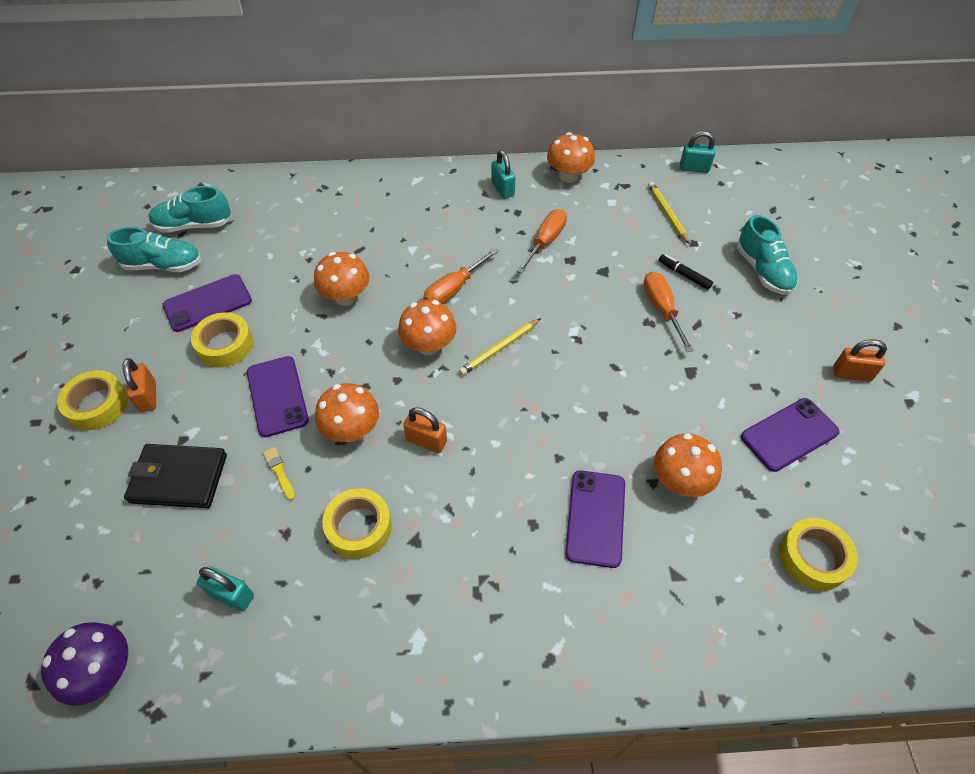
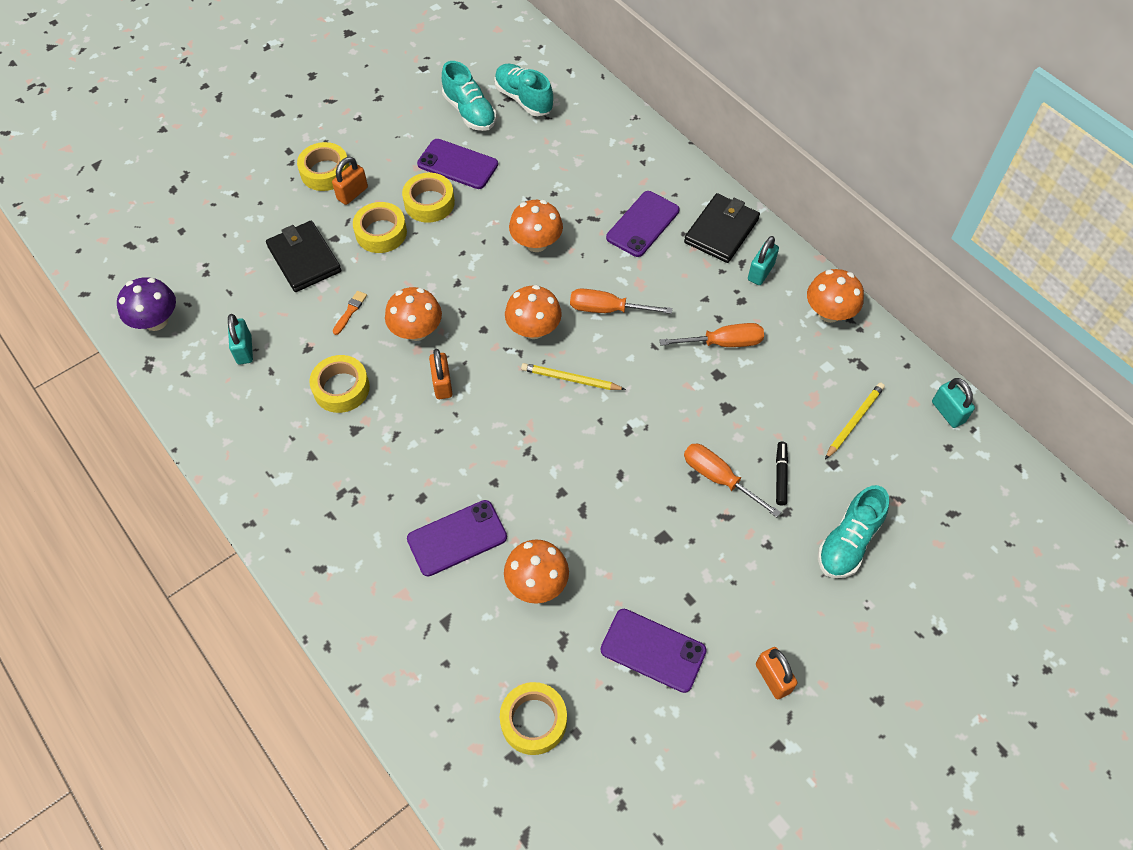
camera: 55 degrees right, 5 degrees up
purple phone [247,356,309,437] -> purple phone moved to [606,191,680,257]
yellow brush [263,447,295,500] -> orange brush [333,291,367,335]
orange screwdriver [643,271,694,352] -> orange screwdriver turned 90 degrees counterclockwise [684,444,781,518]
none -> yellow tape [353,202,407,253]
none -> black wallet [684,193,760,263]

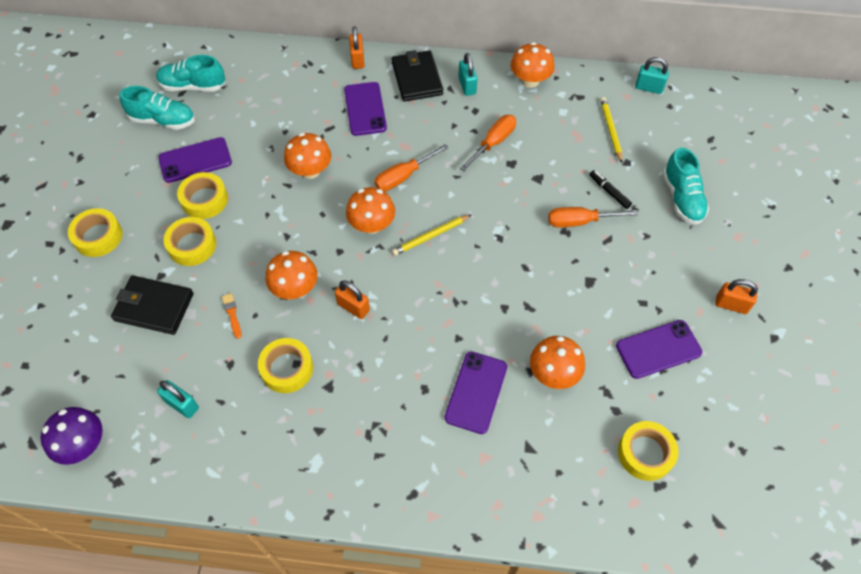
camera: 45 degrees left, 0 degrees up
orange padlock [332,157,368,205] -> orange padlock moved to [349,26,365,69]

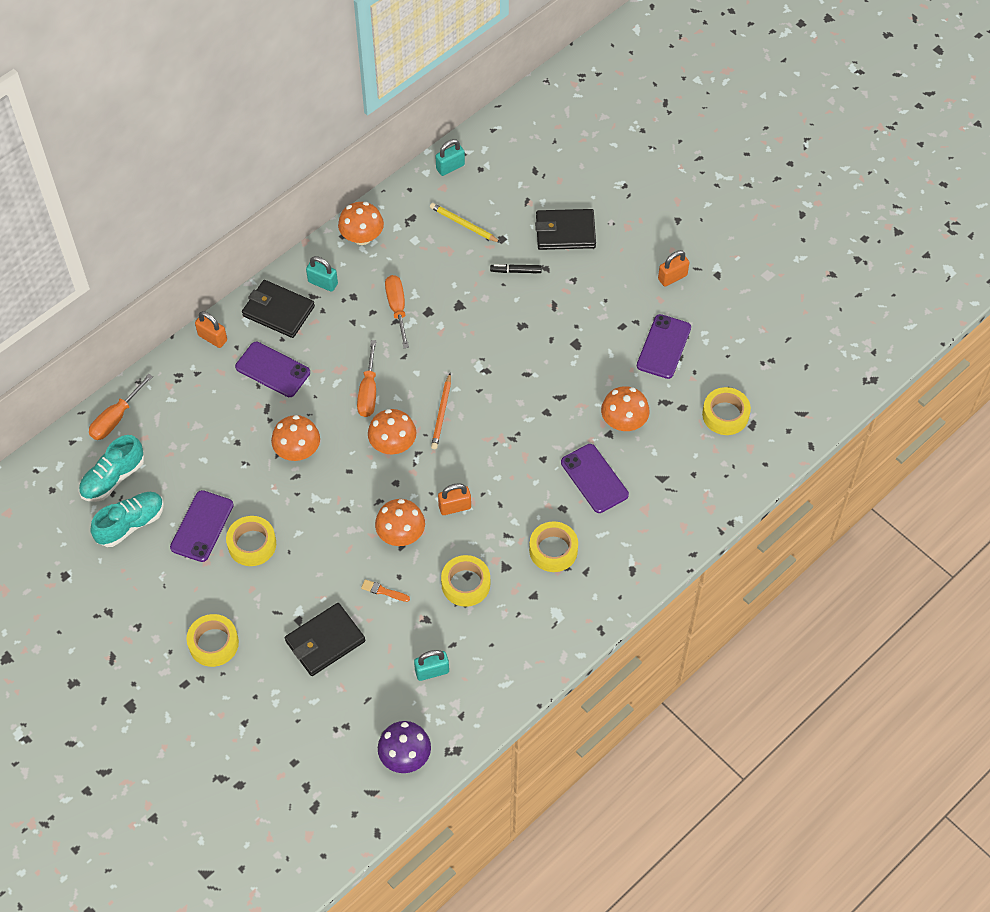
camera: 50 degrees left, 0 degrees up
yellow tape [164,217,216,266] -> yellow tape moved to [529,522,578,572]
yellow pencil [392,215,471,256] -> orange pencil [431,373,451,449]
orange screwdriver [548,207,638,228] -> orange screwdriver moved to [89,374,153,440]
turquoise shoe [663,148,709,225] -> black wallet [535,209,596,250]

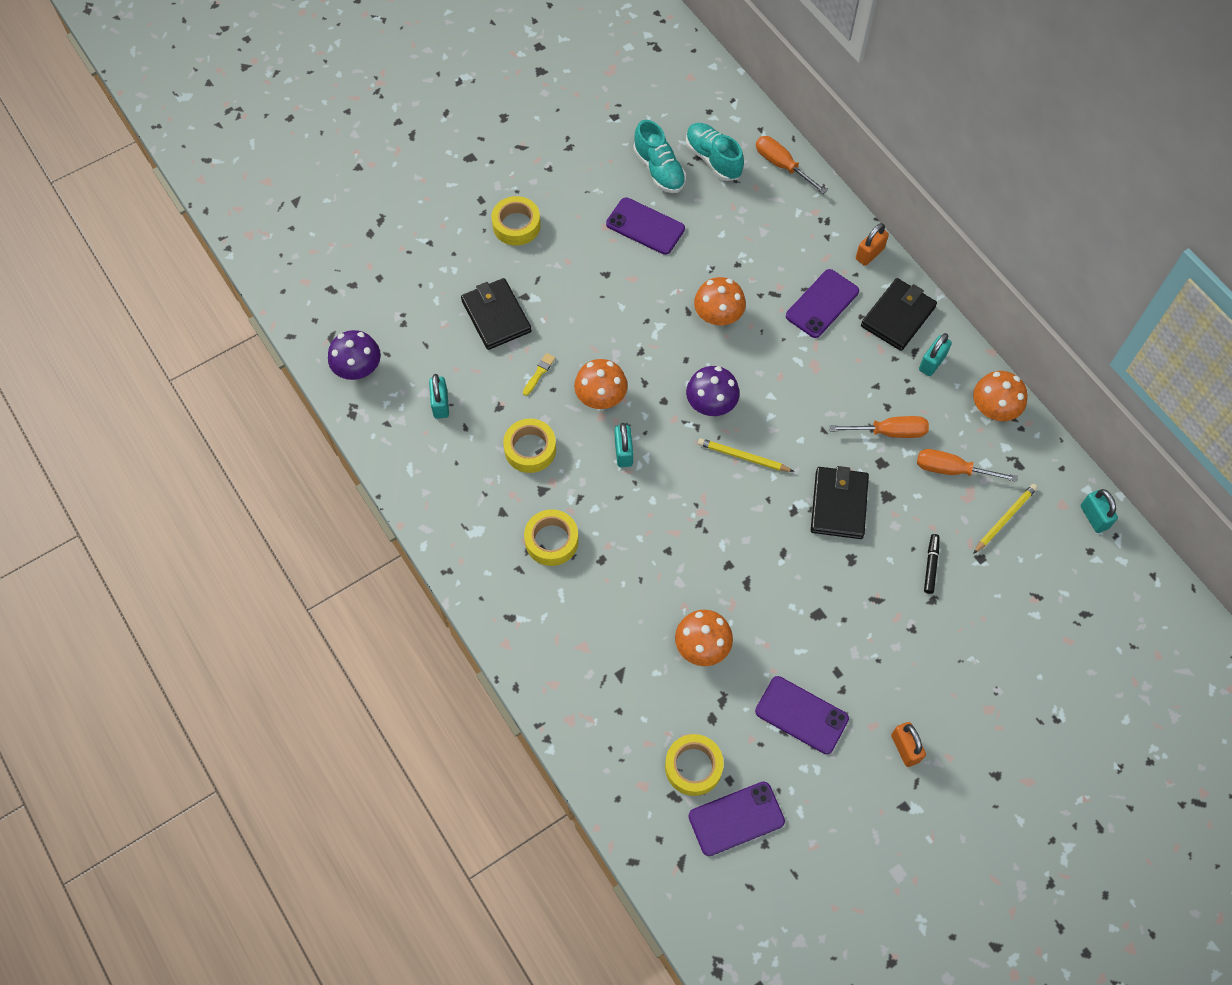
camera: 100 degrees right, 5 degrees up
yellow tape [226,516,276,566] -> none
orange screwdriver [357,340,376,417] -> orange screwdriver moved to [917,449,1018,482]
orange brush [361,579,410,602] -> yellow brush [523,353,555,396]
orange mushroom [368,409,416,454] -> purple mushroom [686,366,740,416]
orange pencil [431,373,451,449] -> yellow pencil [698,438,794,472]
orange padlock [438,483,471,515] -> turquoise padlock [615,423,633,467]
black wallet [535,209,596,250] -> black wallet moved to [811,466,869,539]
purple phone [561,444,629,513] -> purple phone moved to [688,782,785,856]

